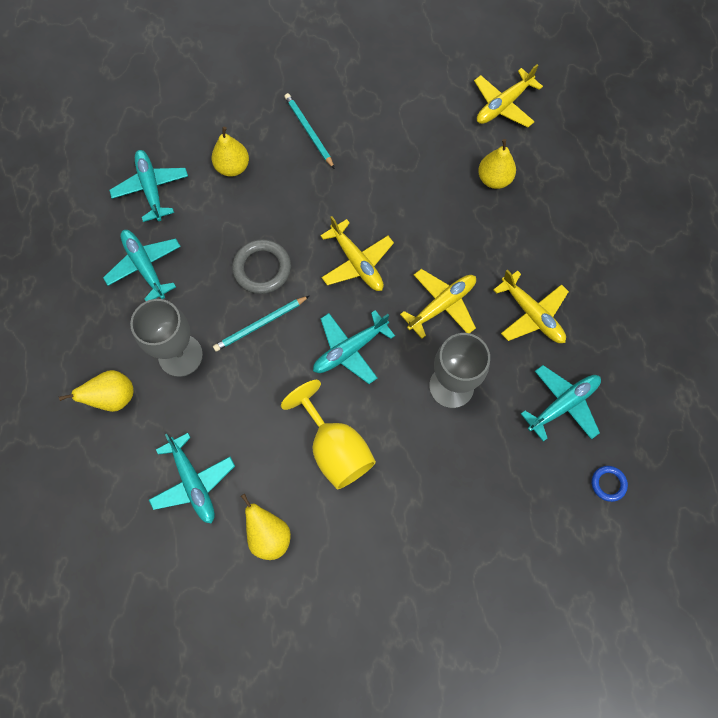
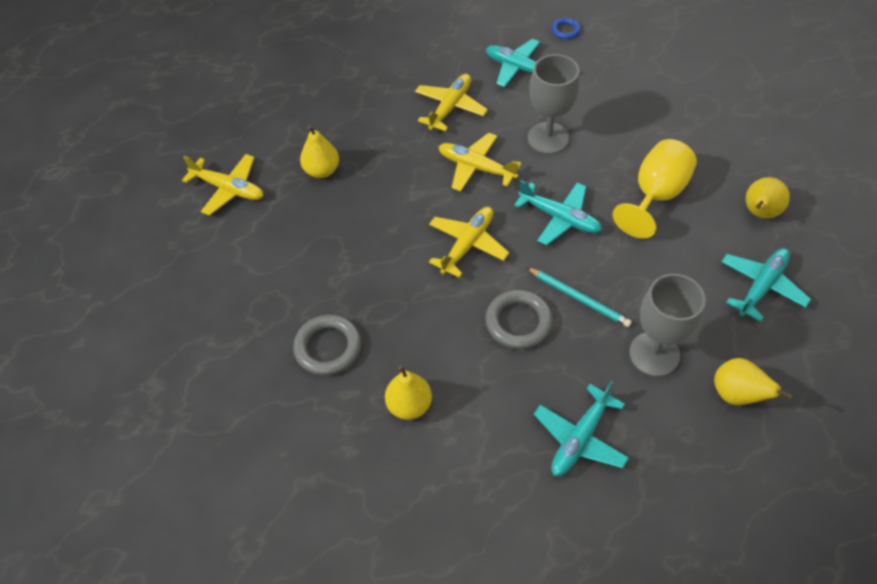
camera: 110 degrees left, 15 degrees down
turquoise plane [109,150,188,222] -> none
turquoise pencil [284,93,335,169] -> grey ring [293,315,361,376]

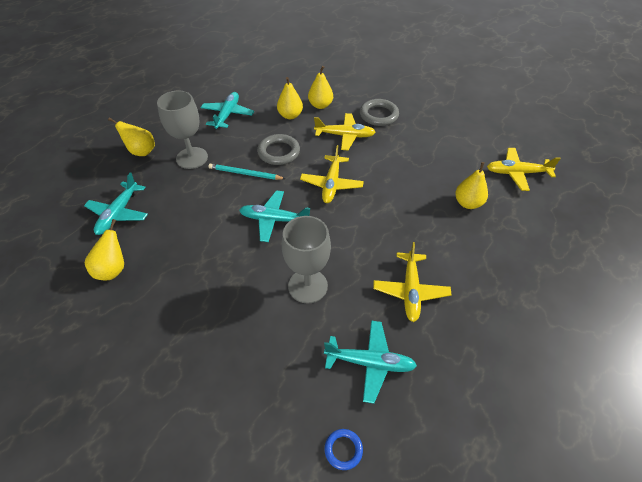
camera: 155 degrees right, 5 degrees down
yellow plane [439,133,522,192] -> yellow plane moved to [314,113,376,150]
yellow goblet [612,139,697,239] -> none
none -> yellow pear [277,77,303,119]

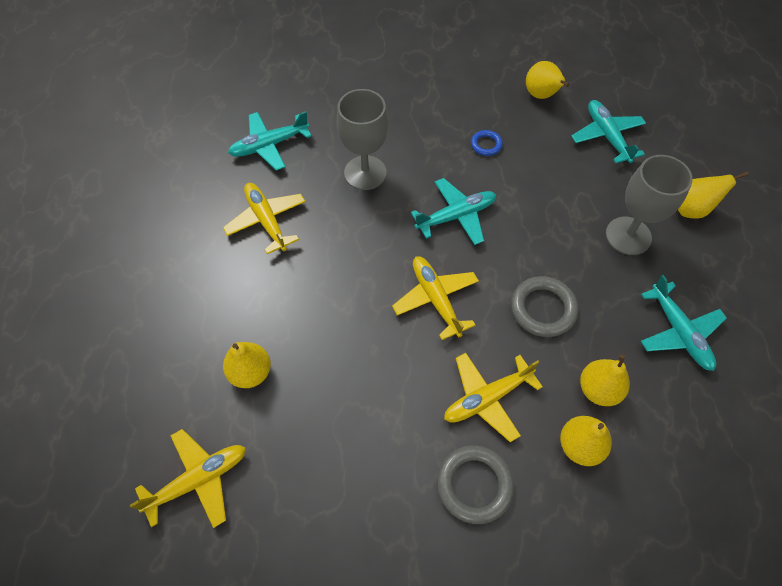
camera: 145 degrees right, 10 degrees up
turquoise pencil [208,164,285,180] -> none
blue ring [324,429,363,470] -> blue ring moved to [471,130,503,156]

